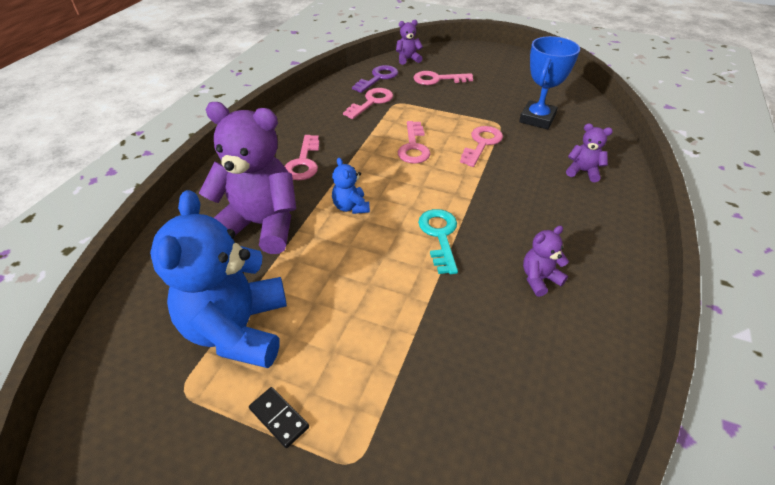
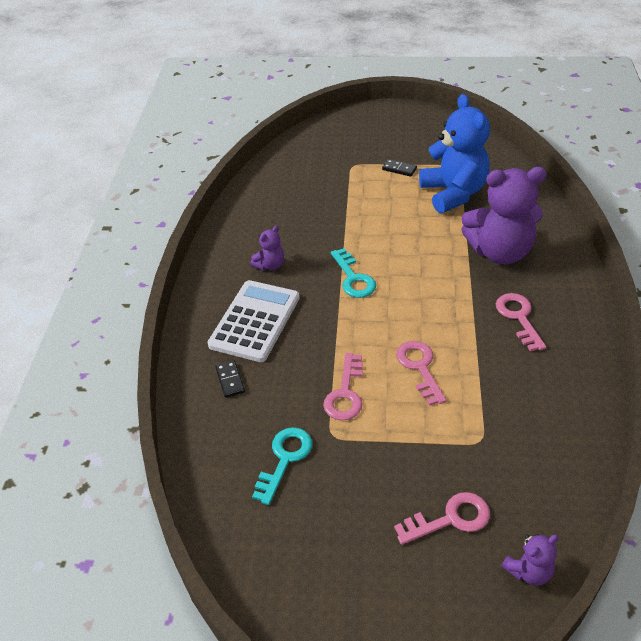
camera: 165 degrees right, 0 degrees up
blue teddy bear [332,158,370,214] -> none
pink key [343,88,393,119] -> none
purple key [352,65,398,93] -> none
blue trophy [519,36,580,129] -> turquoise key [252,427,312,505]
purple teddy bear [566,123,613,182] -> black domino [215,361,245,398]
none -> white calculator [208,280,300,362]

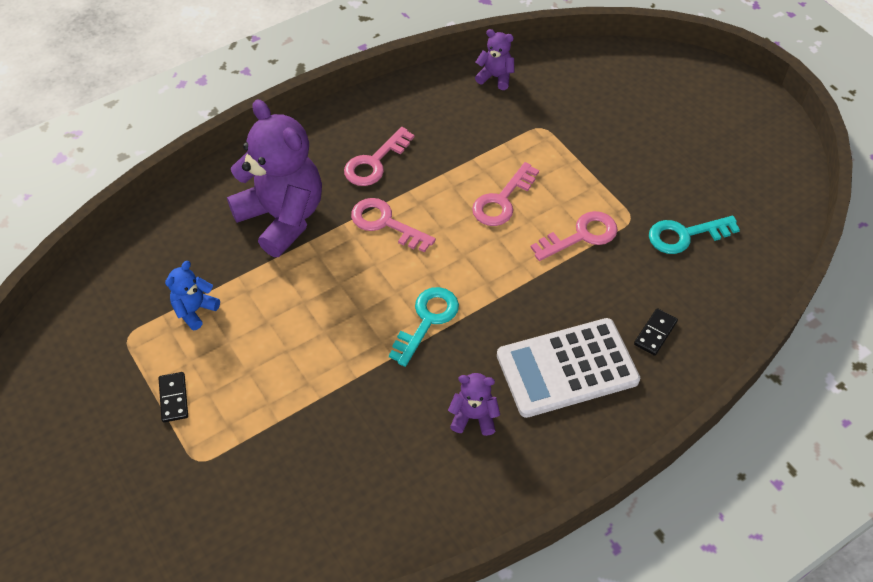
camera: 130 degrees left, 10 degrees up
pink key [394,492,490,545] -> pink key moved to [351,198,436,253]
blue teddy bear [419,94,490,213] -> blue teddy bear [165,261,220,330], size x0.45
purple teddy bear [501,534,559,586] -> purple teddy bear moved to [475,29,515,90]

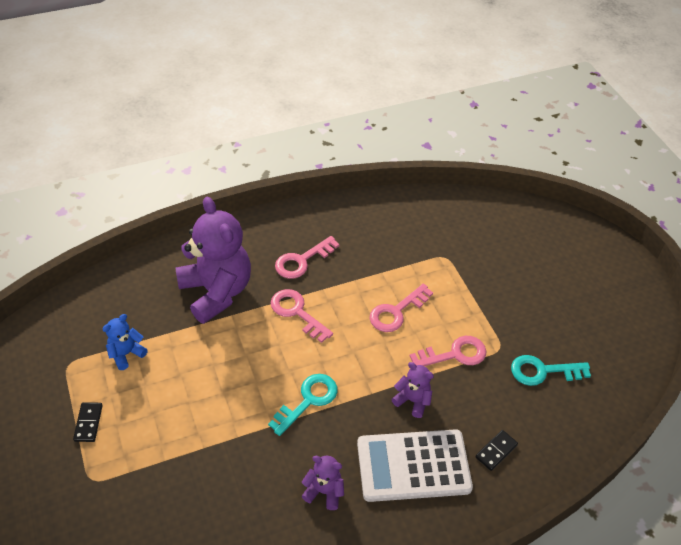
camera: 10 degrees right, 5 degrees down
purple teddy bear [475,29,515,90] -> purple teddy bear moved to [391,362,434,418]

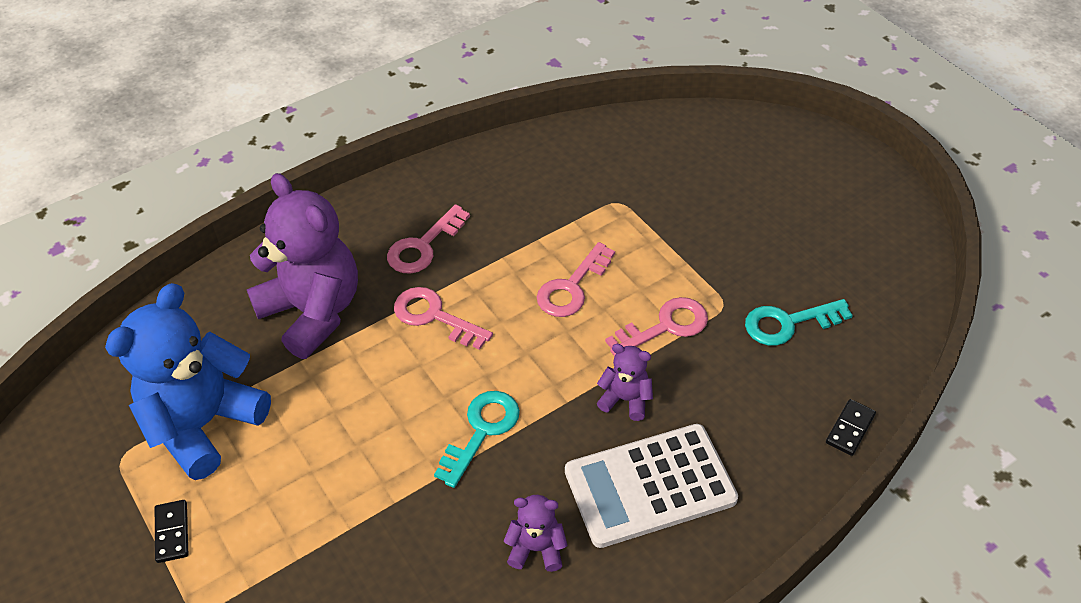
camera: 10 degrees left, 0 degrees up
blue teddy bear [103,314,148,370] -> blue teddy bear [105,283,271,480], size x2.23
black domino [475,430,518,471] -> black domino moved to [826,399,876,456]

